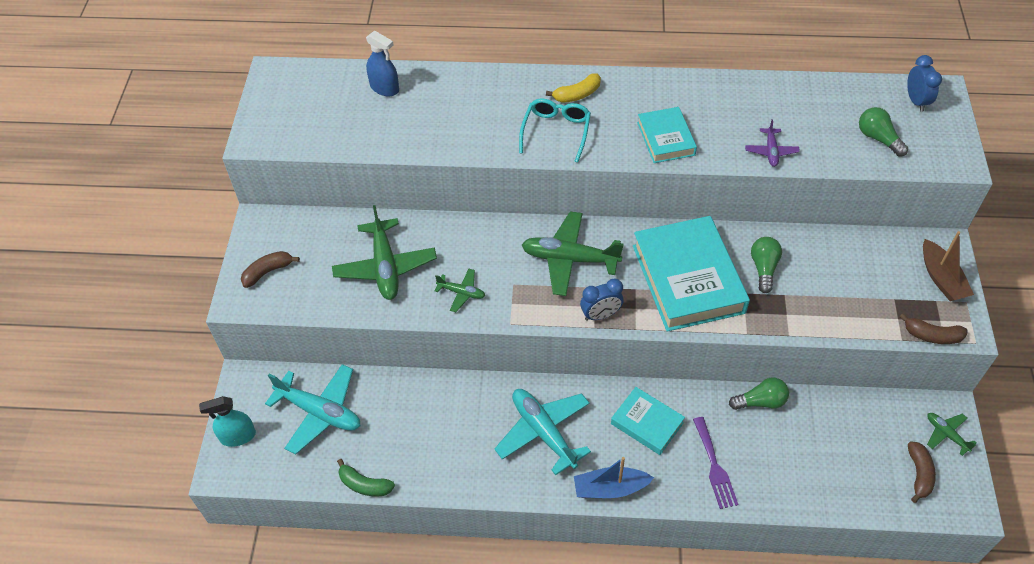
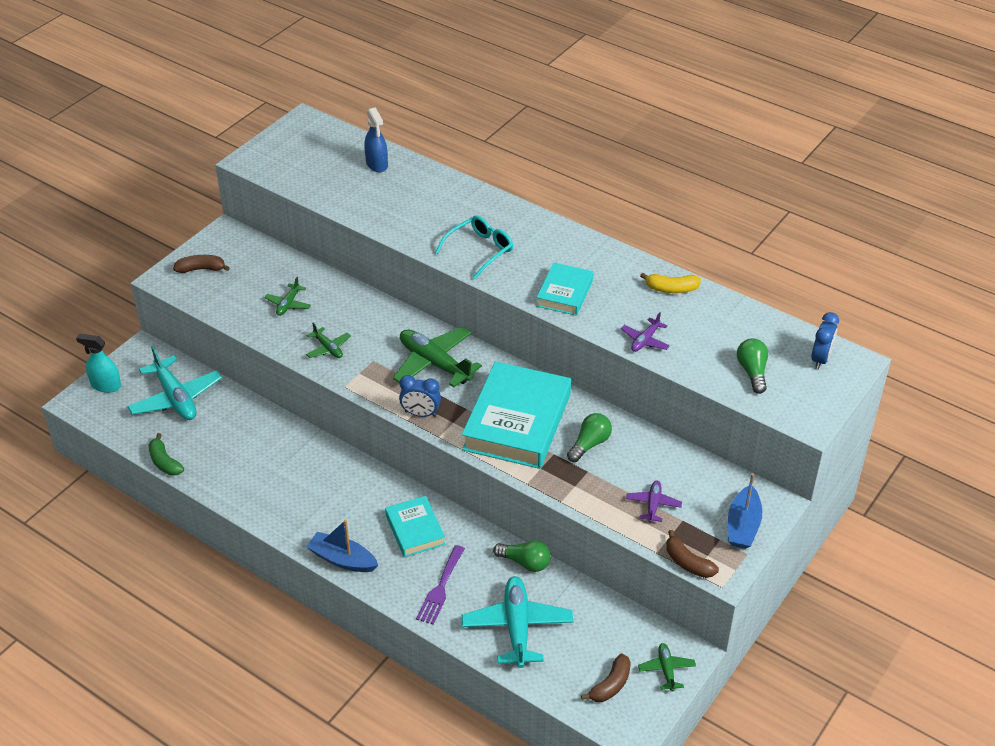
camera: 30 degrees right, 10 degrees down
green plane [332,205,437,300] -> green plane [264,277,311,316], size x0.51
turquoise plane [494,389,591,476] -> turquoise plane moved to [462,576,573,668]
yellow banana [546,73,601,103] -> yellow banana moved to [640,273,701,293]
brown boat [923,231,974,301] -> blue boat [728,473,762,549]
none -> purple plane [626,481,682,523]

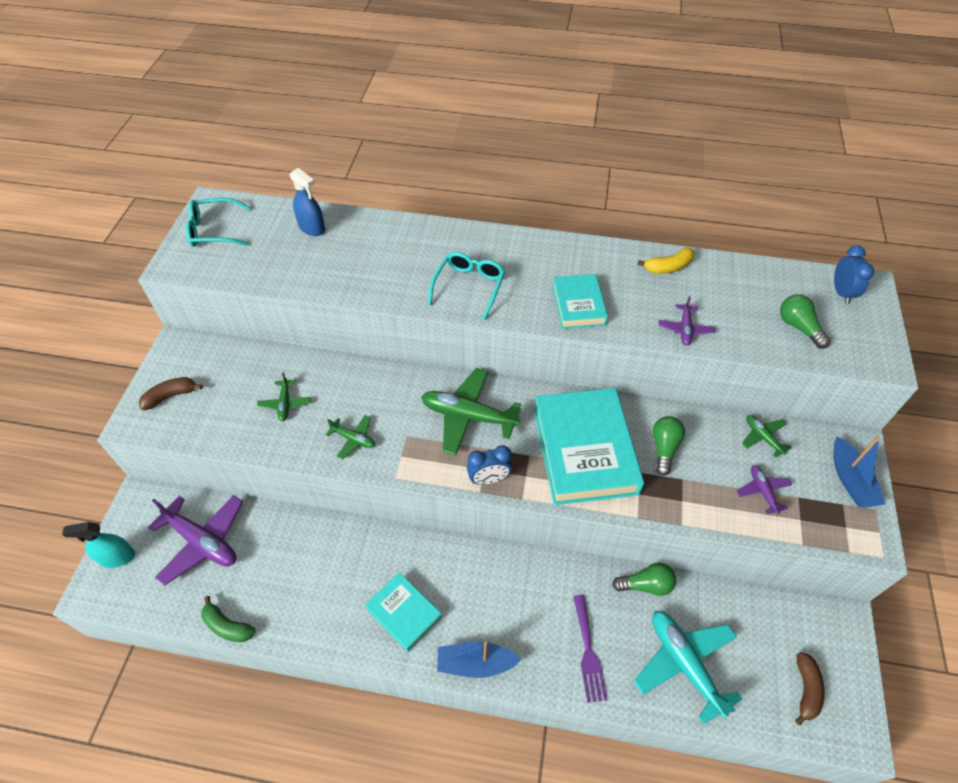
camera: 25 degrees left, 10 degrees up
turquoise plane [127,346,222,420] -> purple plane [148,495,243,585]
turquoise book [385,496,445,557] -> turquoise book moved to [365,572,442,652]
green plane [638,643,696,692] -> green plane moved to [742,415,792,458]
brown banana [666,530,719,578] -> none
none -> turquoise glasses [186,198,251,247]

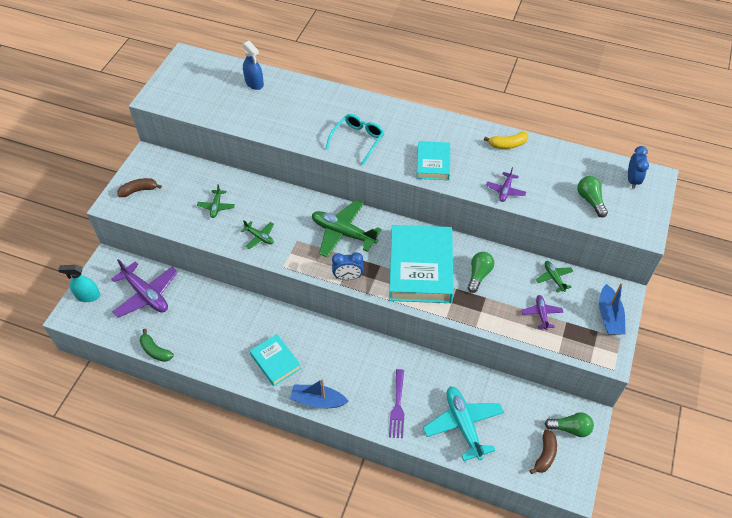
camera: 10 degrees right, 0 degrees up
turquoise glasses [186,198,251,247] -> none
green light bulb [612,563,676,596] -> green light bulb moved to [545,412,594,437]

